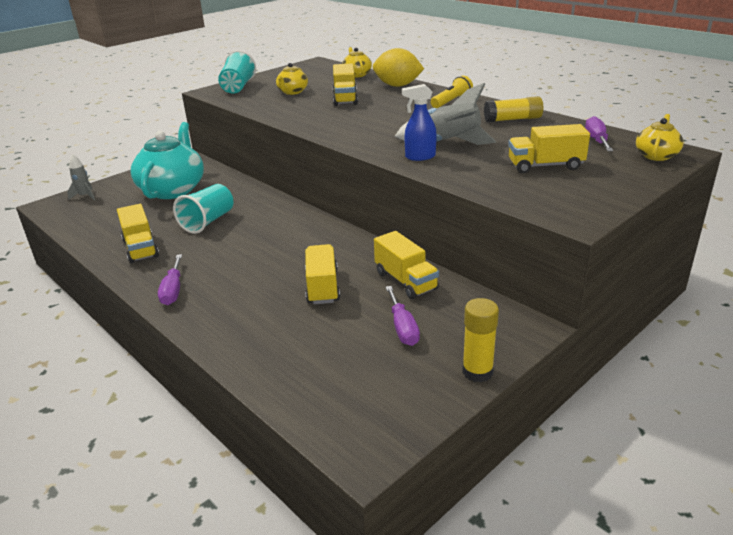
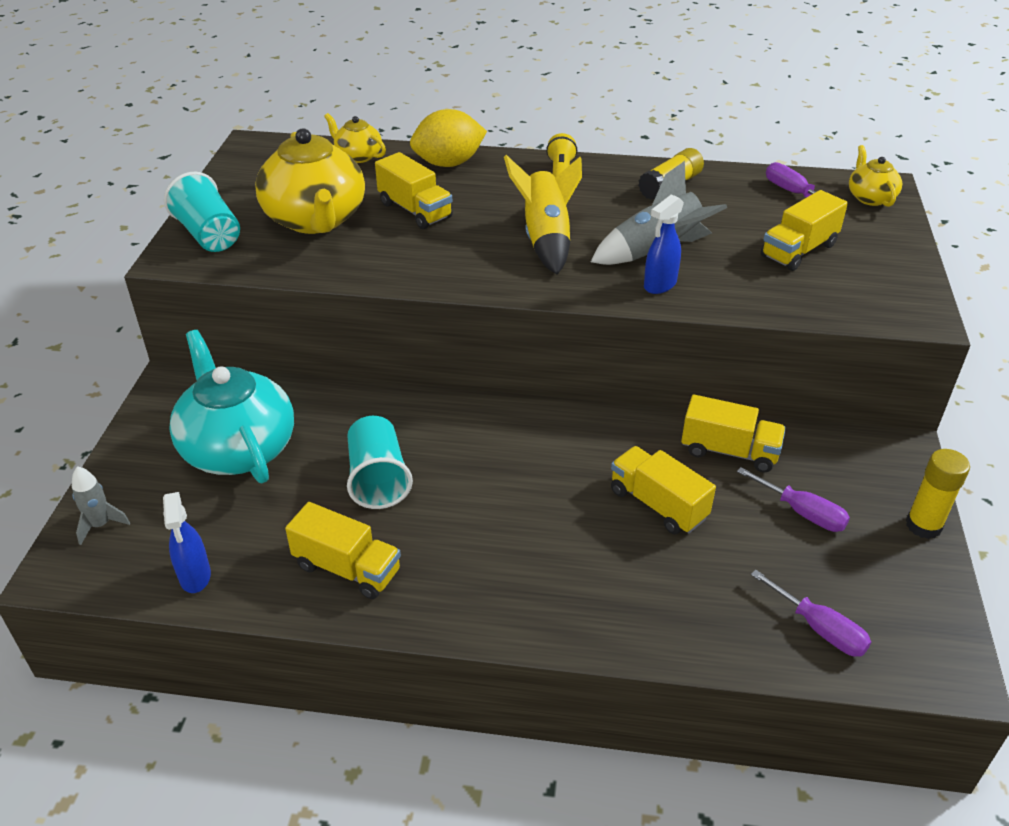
camera: 40 degrees left, 10 degrees up
purple screwdriver [158,254,182,305] -> purple screwdriver moved to [751,570,871,656]
yellow teapot [276,63,308,95] -> yellow teapot [255,128,365,234], size x2.04
none -> blue spray bottle [163,492,211,593]
none -> yellow rocket [504,155,582,274]

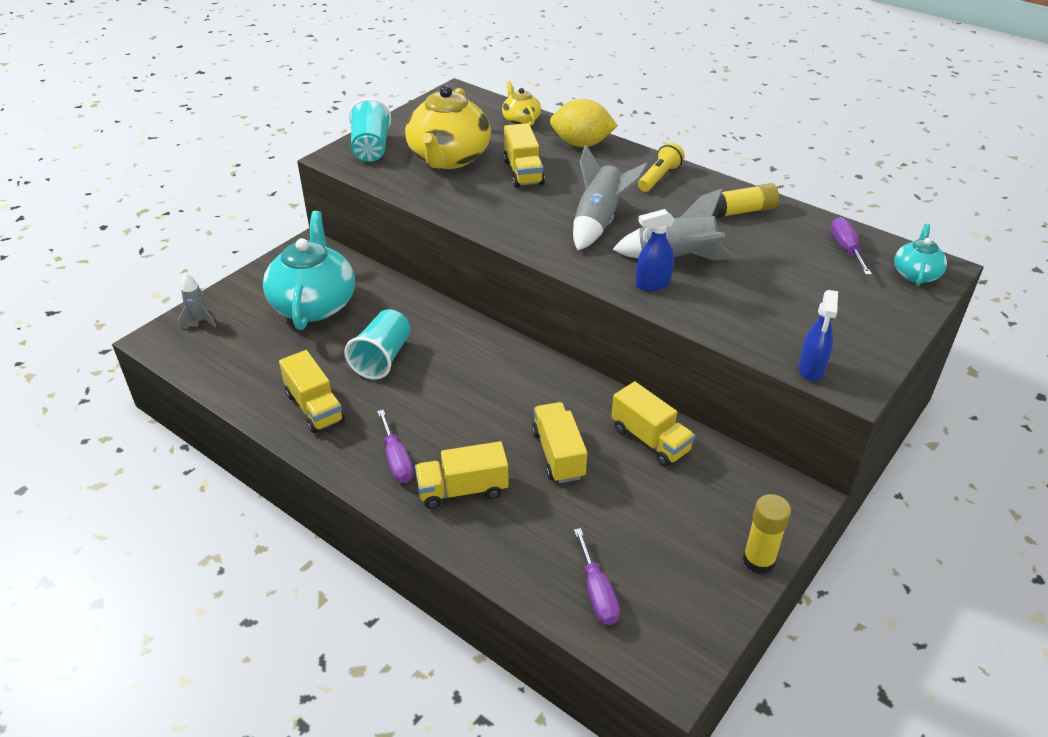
camera: 30 degrees right, 0 degrees up
blue spray bottle [163,492,211,593] -> blue spray bottle moved to [798,290,838,381]
yellow rocket [504,155,582,274] -> grey rocket [573,145,649,251]
purple screwdriver [737,467,850,532] -> purple screwdriver moved to [377,410,414,483]
yellow truck [761,190,848,271] -> yellow truck moved to [415,441,509,509]
yellow teapot [849,145,902,207] -> turquoise teapot [894,224,947,286]

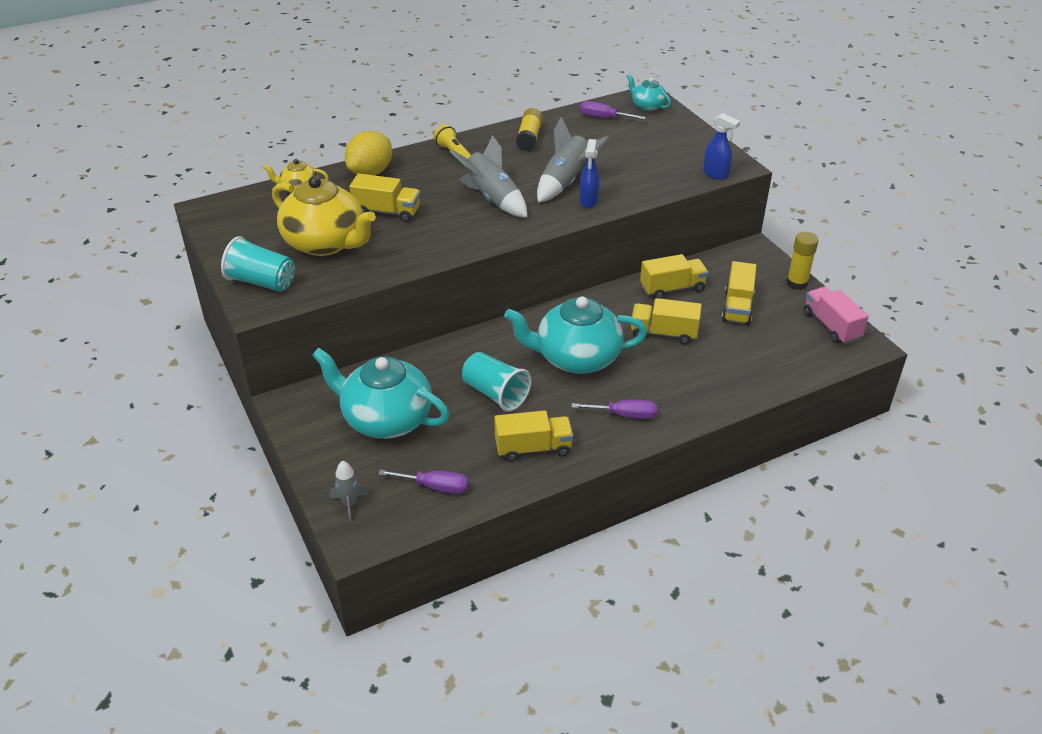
camera: 65 degrees left, 0 degrees up
yellow truck [415,441,509,509] -> yellow truck moved to [722,261,756,325]
purple screwdriver [574,528,620,625] -> purple screwdriver moved to [378,470,469,494]
none -> turquoise teapot [504,297,647,374]
none -> pink truck [804,287,869,344]

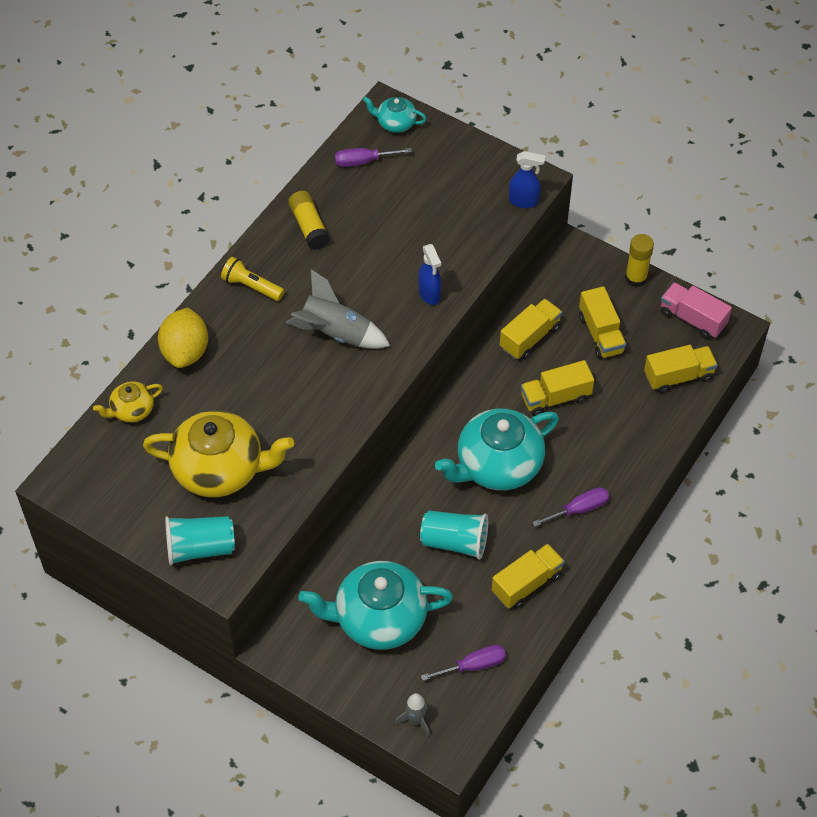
camera: 30 degrees left, 15 degrees up
yellow truck [349,173,420,222] -> yellow truck moved to [644,345,718,393]
grey rocket [537,117,610,202] -> none

